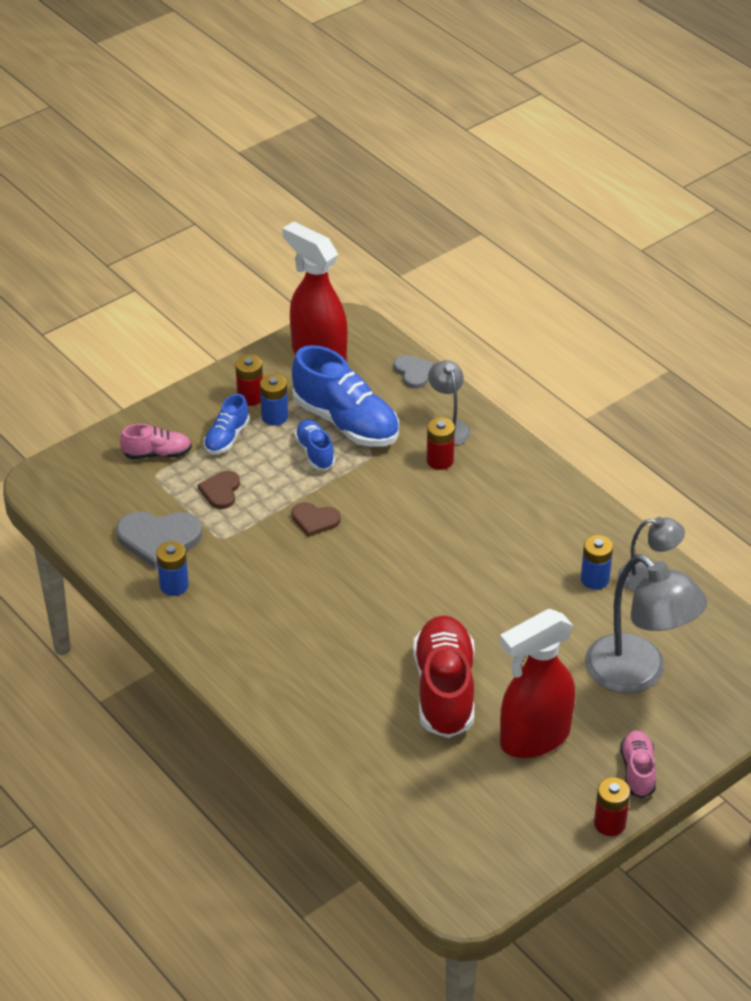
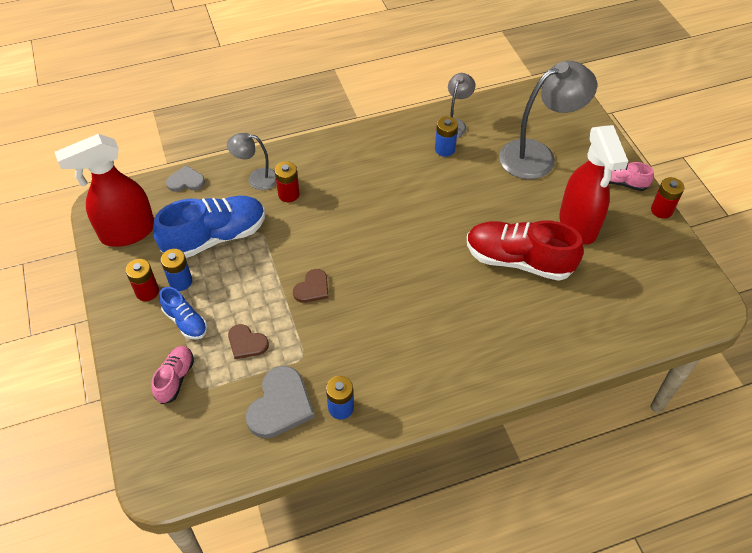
camera: 70 degrees left, 10 degrees up
blue shoe [294,419,335,470] -> none

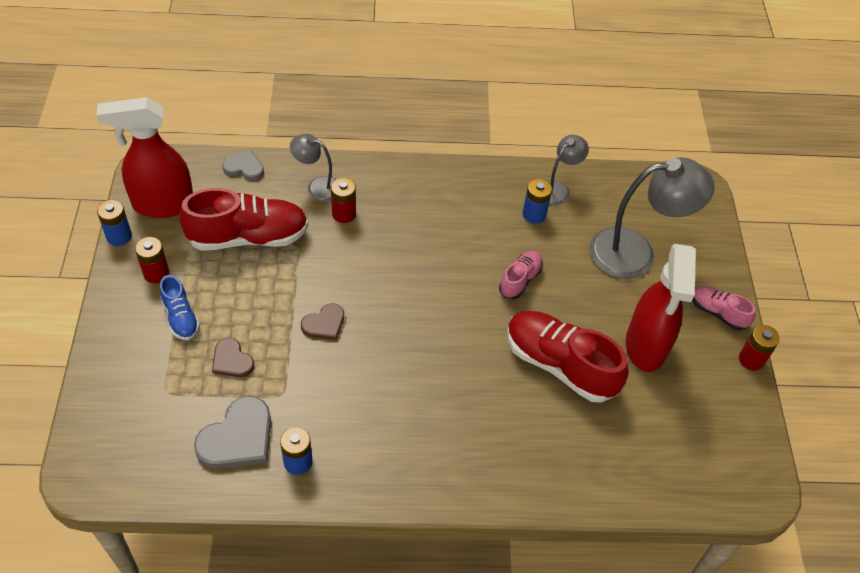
camera: 15 degrees right, 0 degrees up
pink shoe [151,346,194,404] -> pink shoe moved to [499,251,543,299]
blue shoe [153,196,265,258] -> red shoe [179,188,308,251]
blue battery [161,249,192,291] -> blue battery moved to [97,200,132,246]

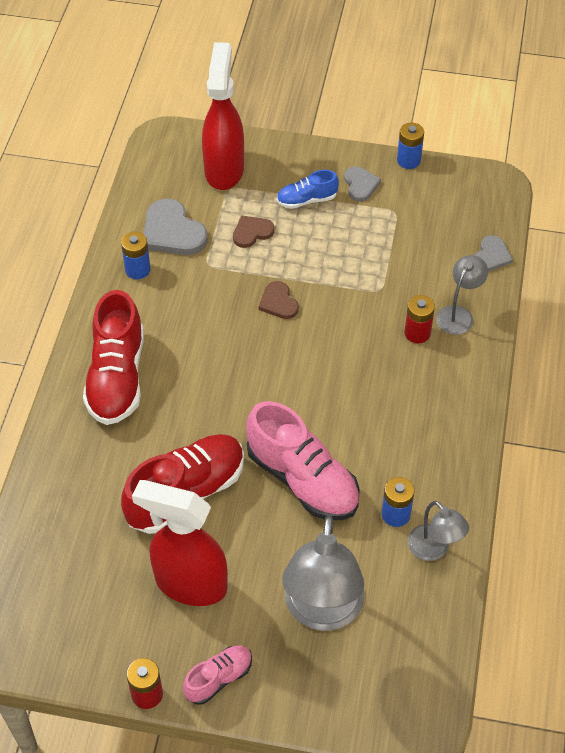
camera: 105 degrees right, 0 degrees up
red spray bottle [97,97,193,218] -> red spray bottle moved to [202,42,244,190]
red battery [135,237,169,283] -> grey heart [344,167,381,201]
red shoe [179,188,308,251] -> red shoe moved to [83,290,144,425]
pink shoe [499,251,543,299] -> pink shoe [246,401,360,520], size x1.92

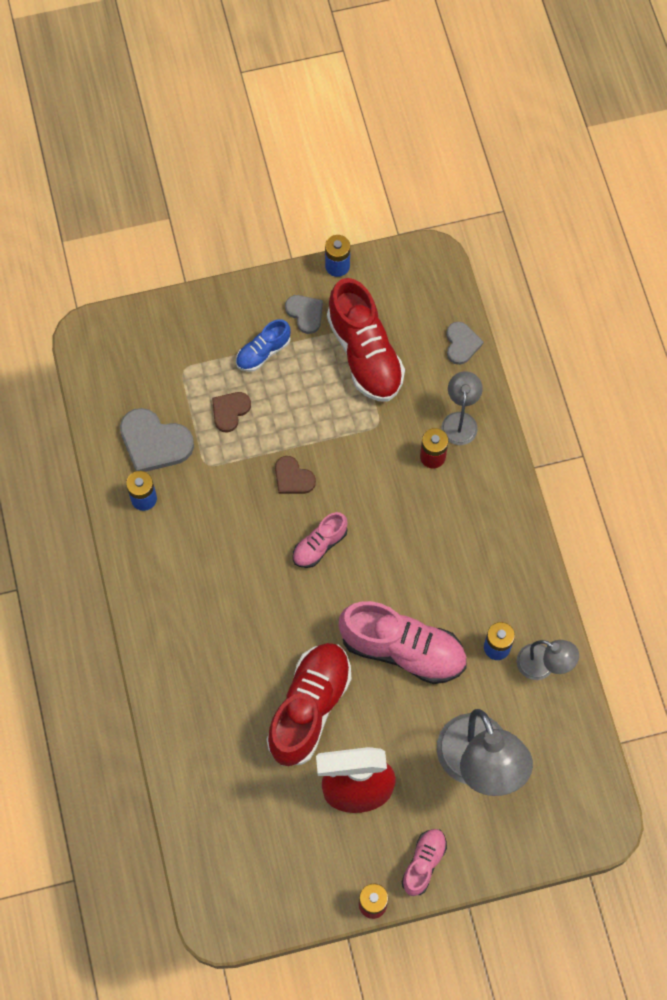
camera: 25 degrees left, 15 degrees up
red shoe [83,290,144,425] -> red shoe moved to [327,278,405,402]
red spray bottle [202,42,244,190] -> none
none -> pink shoe [293,512,348,568]

